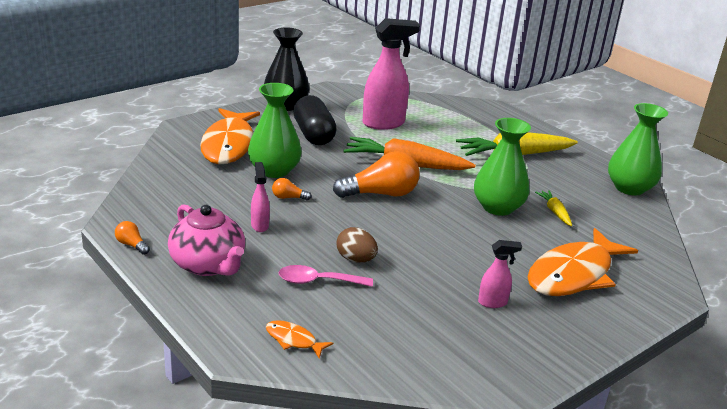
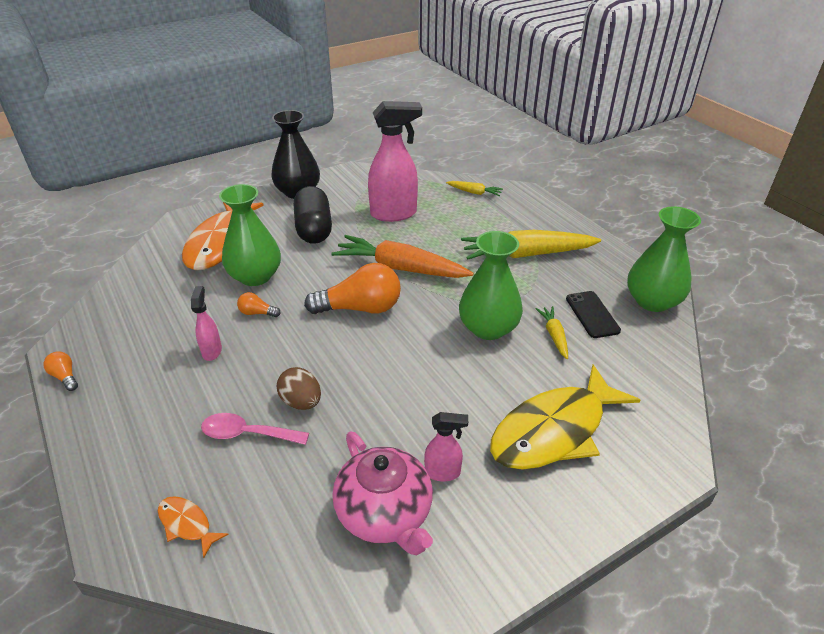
camera: 10 degrees right, 10 degrees up
pink teapot [168,204,245,276] -> pink teapot moved to [333,431,433,555]
orange fish [528,228,638,296] -> yellow fish [490,364,640,470]
none -> yellow carrot [446,181,503,196]
none -> black phone [566,291,621,338]

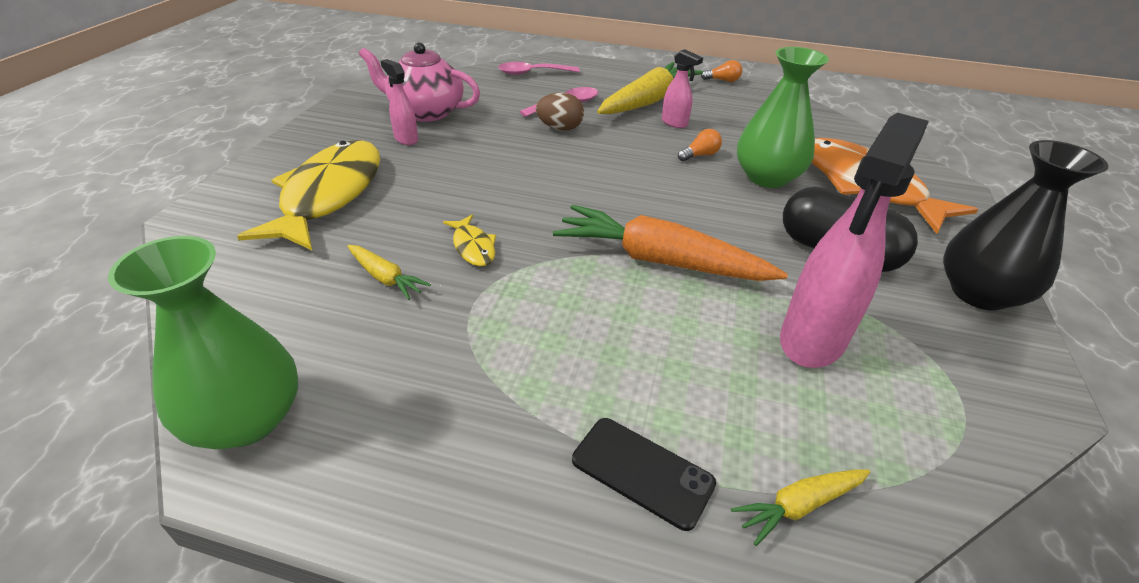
camera: 135 degrees right, 0 degrees up
orange fish [158,496,229,558] -> pink spoon [498,62,580,75]
orange light bulb [304,263,401,314] -> none
orange carrot [331,235,473,278] -> orange carrot turned 135 degrees counterclockwise [553,204,788,281]
pink spray bottle [424,412,468,482] -> pink spray bottle turned 90 degrees clockwise [381,59,418,145]
green vase [459,231,523,340] -> yellow fish [443,215,496,266]
yellow carrot [461,230,601,260] -> yellow carrot moved to [597,62,703,114]
black phone [566,291,621,338] -> black phone moved to [572,418,716,531]

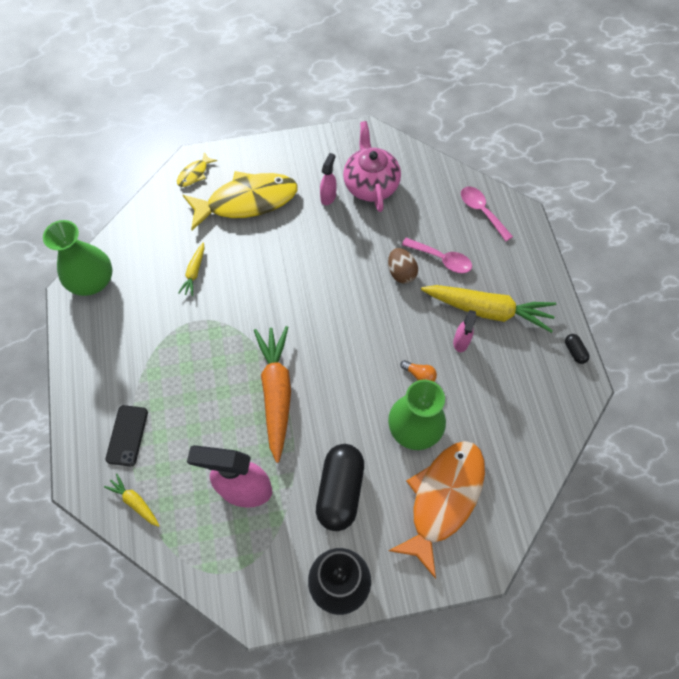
camera: 65 degrees right, 25 degrees up
yellow fish [443,215,496,266] -> yellow fish moved to [177,152,217,187]
orange light bulb [701,60,742,82] -> black capsule [565,334,590,364]

